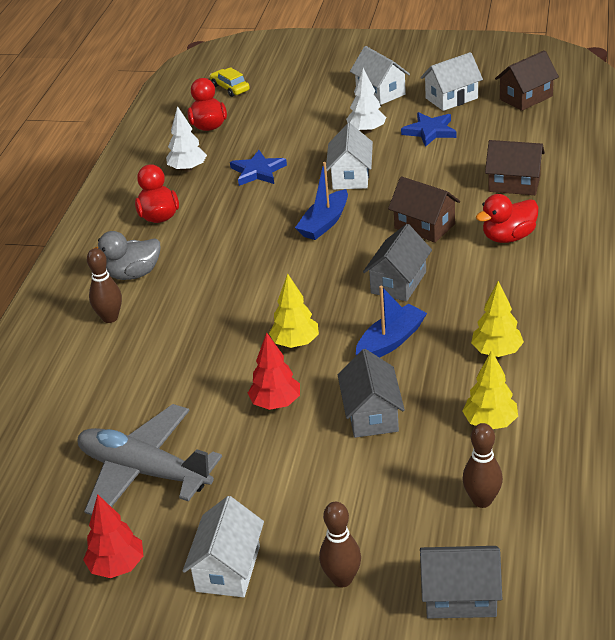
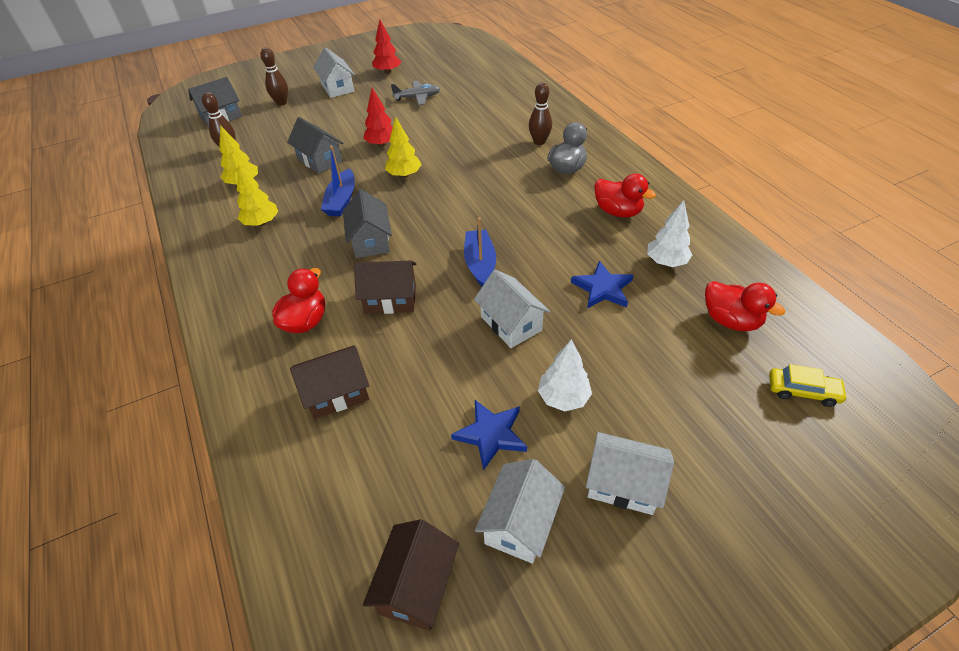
camera: 140 degrees right, 10 degrees up
grey plane [77,404,222,515] -> grey plane [391,80,440,105], size x0.55

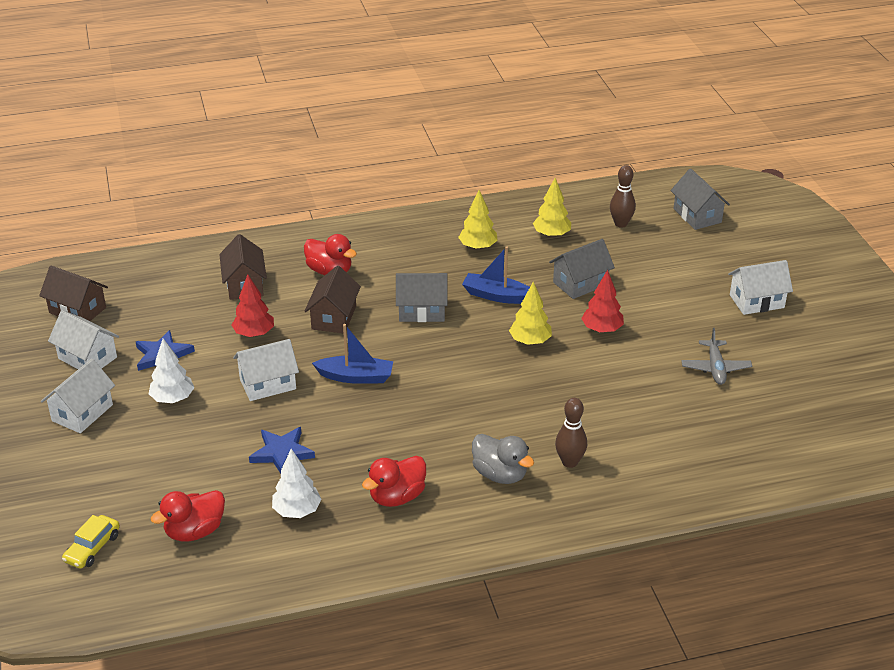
camera: 100 degrees right, 10 degrees down
brown bowling pin [261,48,288,106] -> none
red tree [372,20,401,74] -> red tree moved to [232,274,274,337]

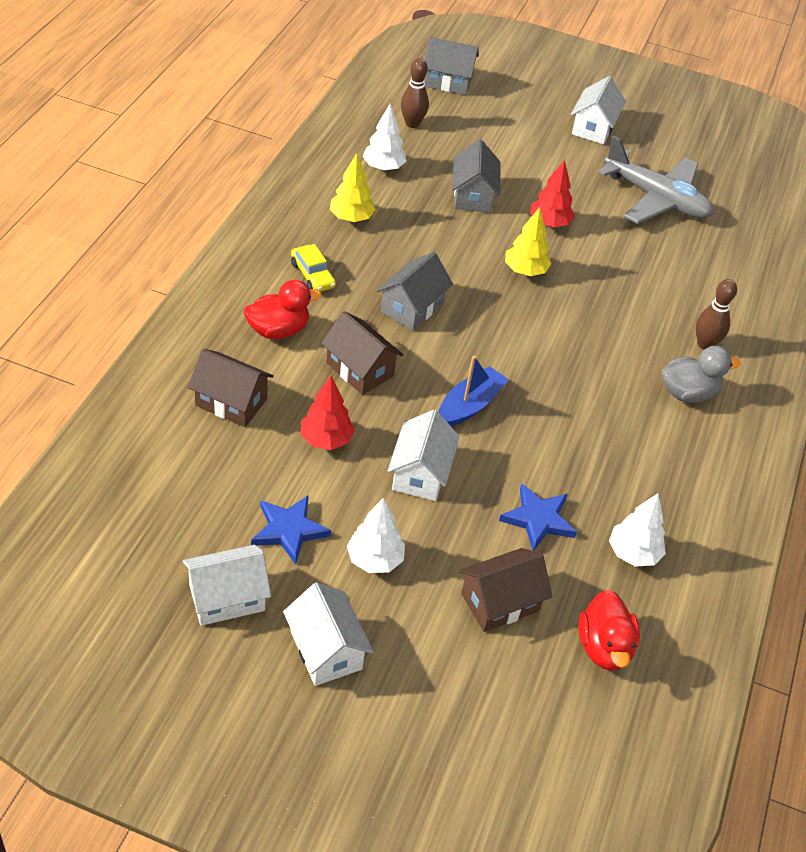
camera: 60 degrees left, 10 degrees up
brown house [39,266,108,321] -> brown house moved to [459,548,552,632]
yellow car [62,515,120,569] -> yellow car moved to [291,244,336,292]
red duck [362,456,426,507] -> none
blue boat [462,246,530,304] -> none
yellow tree [533,178,571,238] -> white tree [363,104,406,171]
grey plane [681,328,752,385] -> grey plane [598,136,714,224], size x1.83

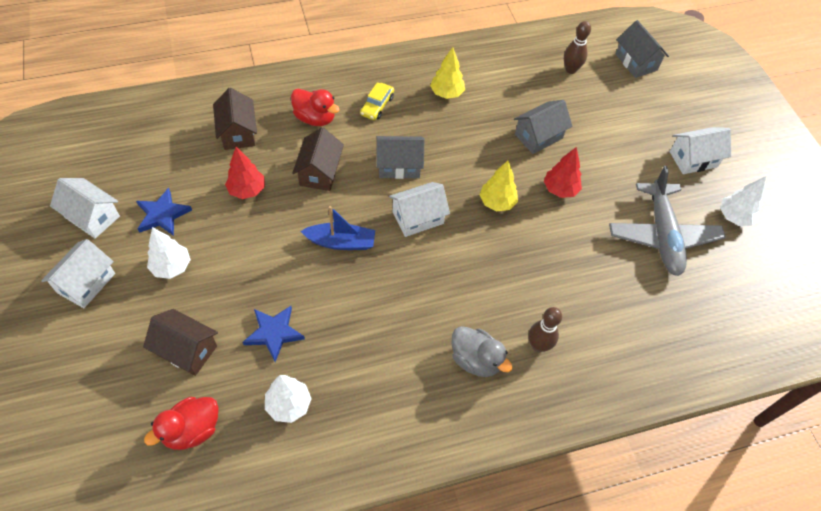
camera: 55 degrees right, 10 degrees up
white tree [363,104,406,171] -> white tree moved to [720,177,766,226]
white house [388,410,460,501] -> white house moved to [389,182,450,237]

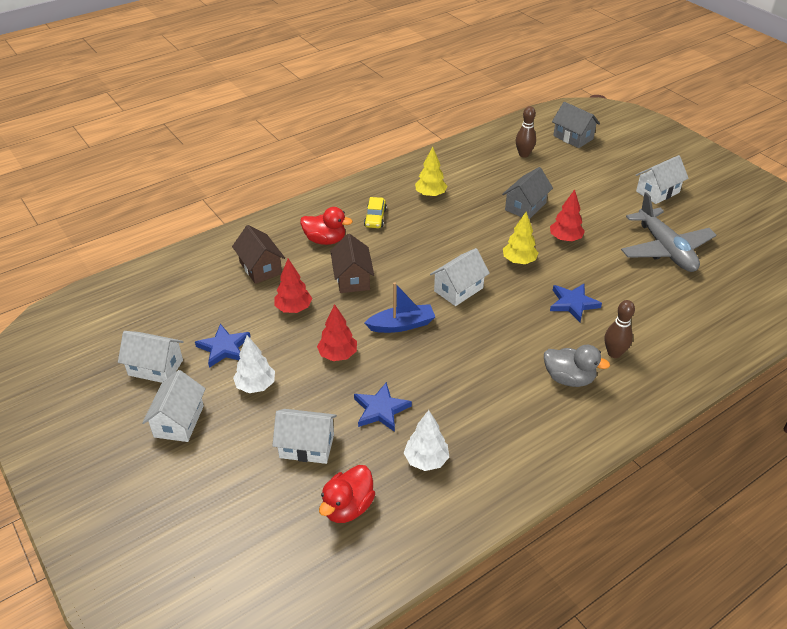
camera: 15 degrees left, 15 degrees down
brown house [143,309,218,376] -> white house [272,409,337,464]
grey house [376,136,424,179] -> none
white tree [720,177,766,226] -> none
none -> red tree [317,304,357,361]
none -> blue star [550,284,602,322]

